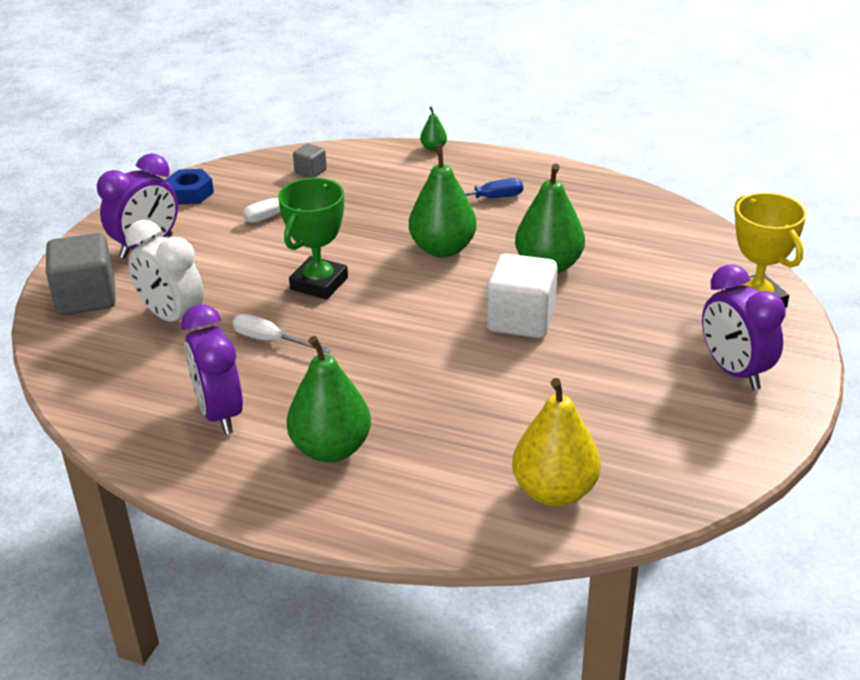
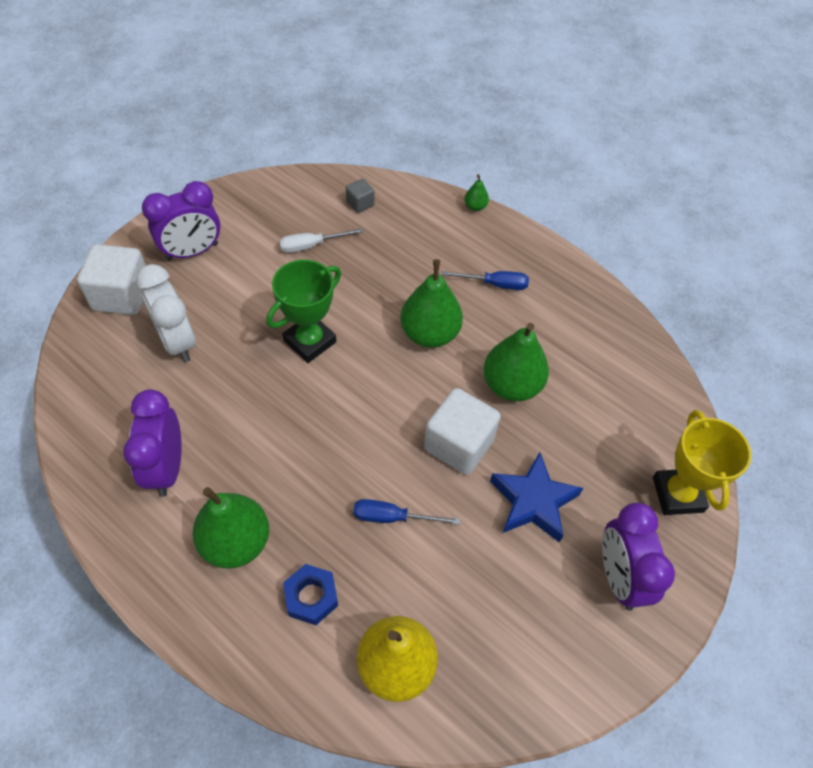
camera: 15 degrees right, 20 degrees up
grey cube [46,233,116,315] -> white cube [77,244,146,315]
blue nut [165,169,214,204] -> blue nut moved to [283,564,338,625]
white screwdriver [233,314,332,353] -> none
none -> blue screwdriver [353,499,460,525]
none -> blue star [490,452,583,543]

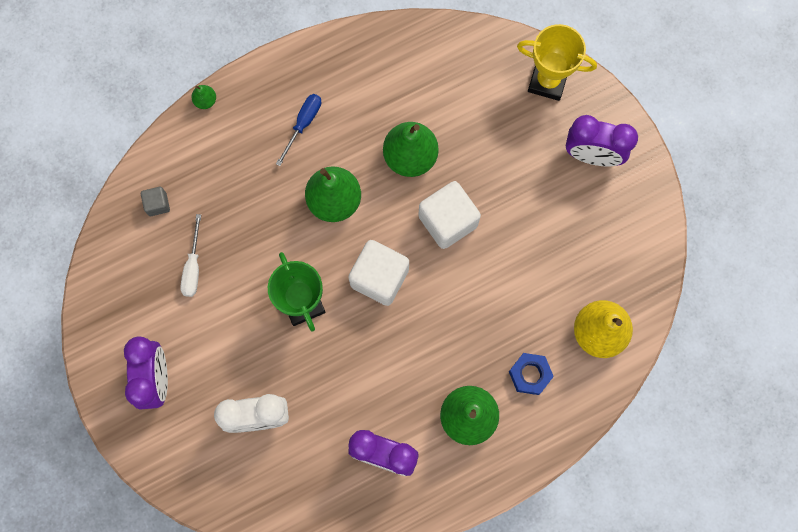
camera: 65 degrees left, 20 degrees up
white cube [77,244,146,315] -> white cube moved to [348,240,409,306]
blue screwdriver [353,499,460,525] -> none
blue star [490,452,583,543] -> none

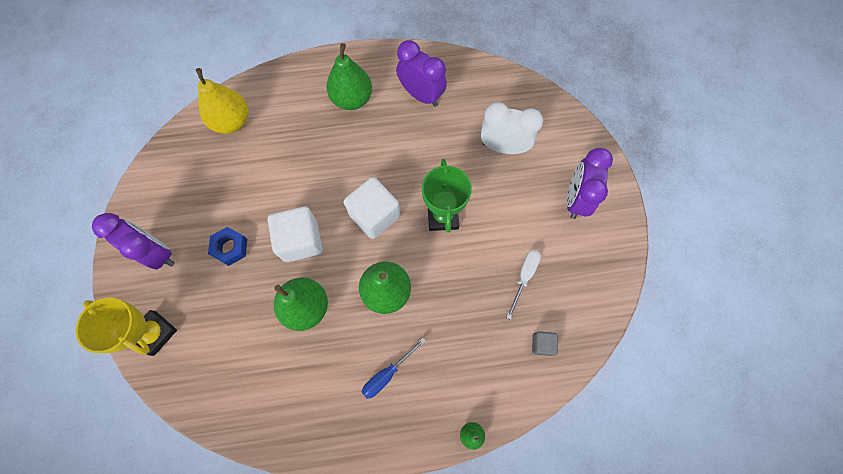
camera: 160 degrees left, 5 degrees down
blue nut [509,353,554,395] -> blue nut moved to [208,227,247,266]

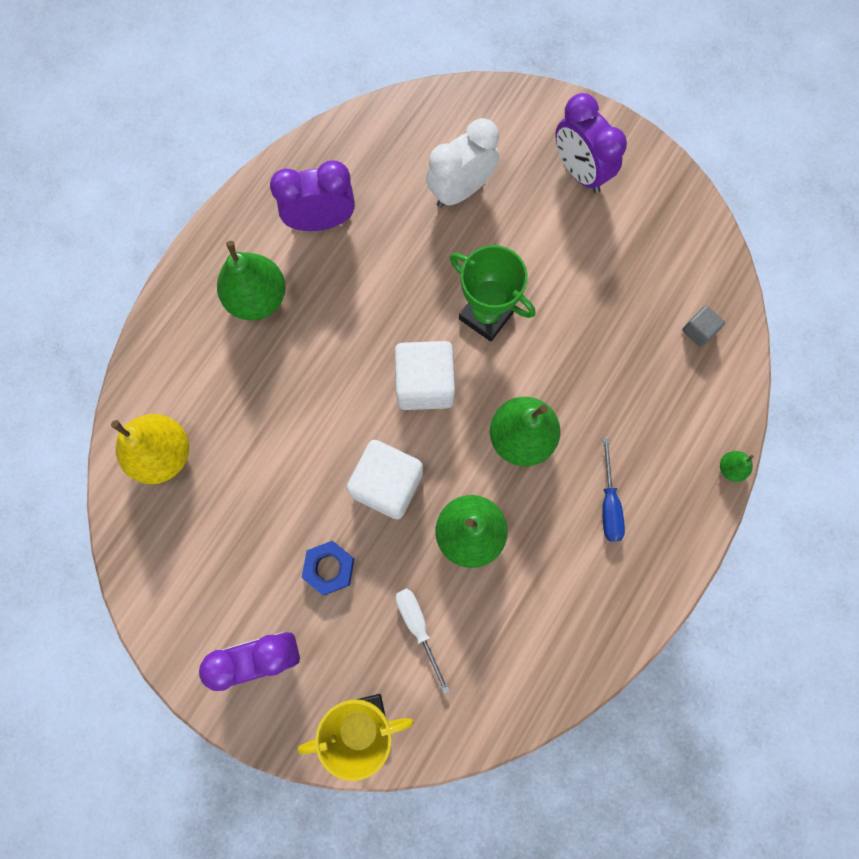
camera: 50 degrees left, 5 degrees up
white screwdriver [506,249,541,320] -> white screwdriver moved to [396,588,450,694]

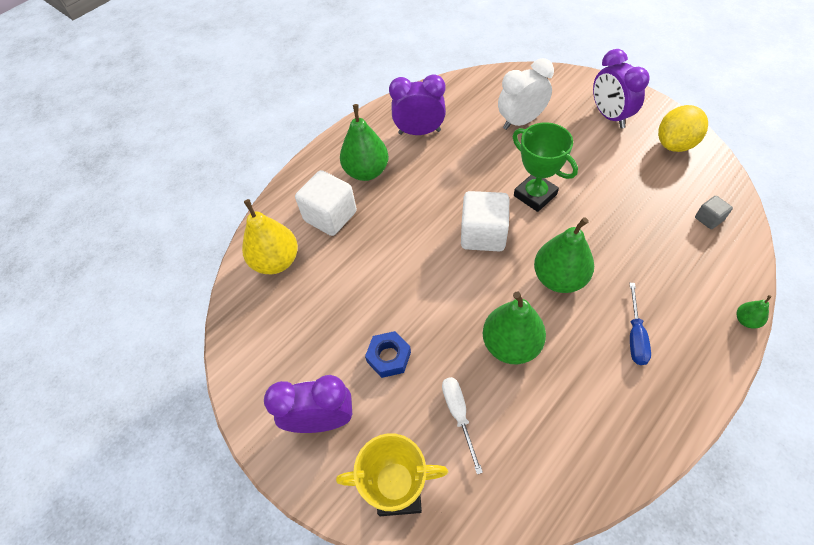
camera: 15 degrees right, 20 degrees down
white cube [347,440,423,519] -> white cube moved to [295,170,357,236]
none -> yellow lemon [658,105,708,152]

